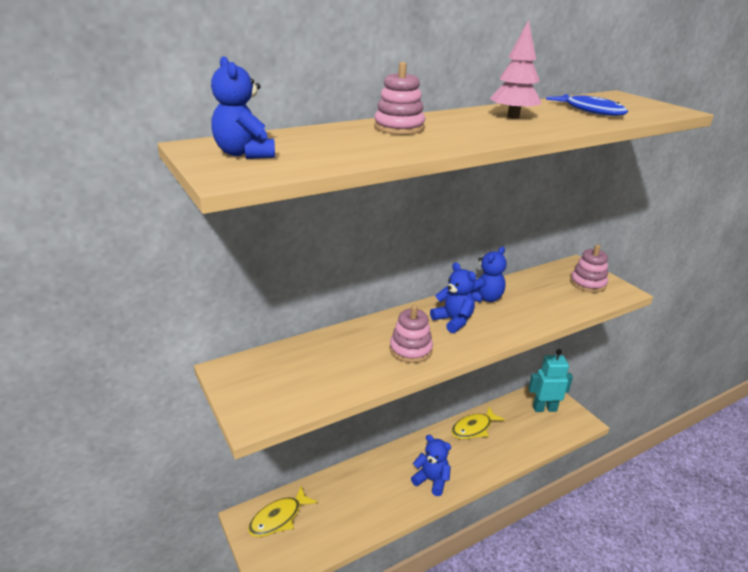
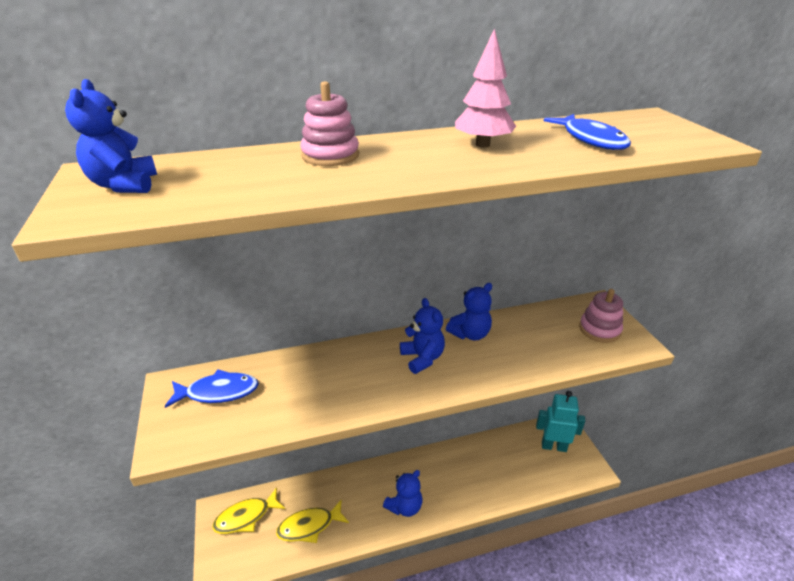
camera: 15 degrees right, 5 degrees up
pink stacking toy [390,305,433,363] -> none
blue teddy bear [411,435,451,496] -> blue teddy bear turned 90 degrees clockwise [383,470,422,517]
yellow fish [452,407,505,439] -> yellow fish moved to [276,499,349,543]
none -> blue fish [164,369,259,408]

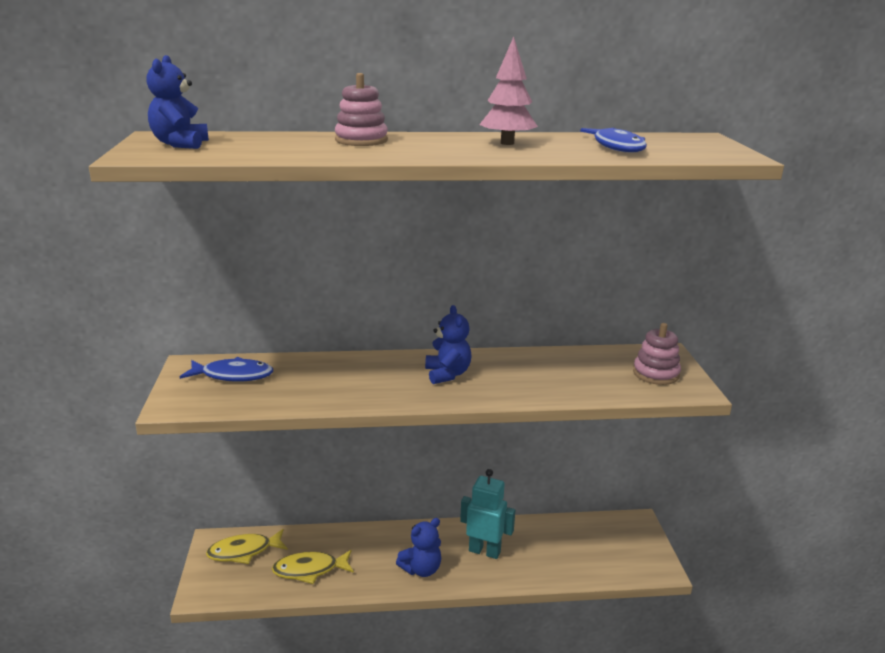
camera: 10 degrees right, 10 degrees down
blue teddy bear [446,283,492,341] -> none
turquoise robot [536,391,585,452] -> turquoise robot moved to [460,469,515,559]

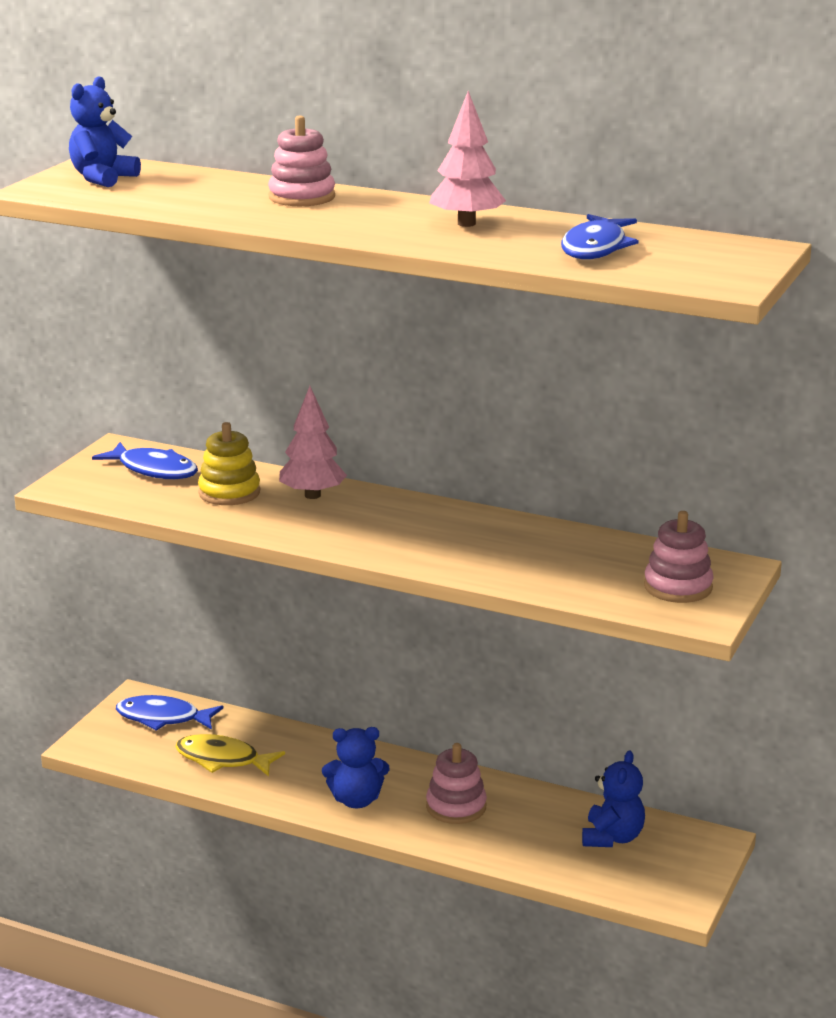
camera: 30 degrees right, 0 degrees up
yellow fish [206,529,288,564] -> blue fish [116,695,223,731]
blue teddy bear [425,305,472,384] -> blue teddy bear moved to [582,750,645,847]
turquoise robot [460,469,515,559] -> pink stacking toy [426,743,487,824]
none -> yellow stacking toy [198,422,260,505]
none -> pink tree [279,386,347,499]

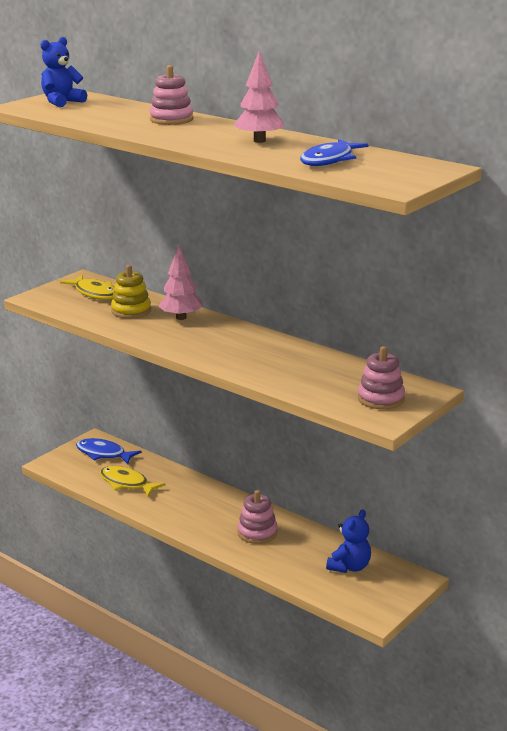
camera: 15 degrees right, 0 degrees up
blue fish [92,442,198,479] -> yellow fish [60,275,115,300]
blue teddy bear [322,727,390,808] -> none

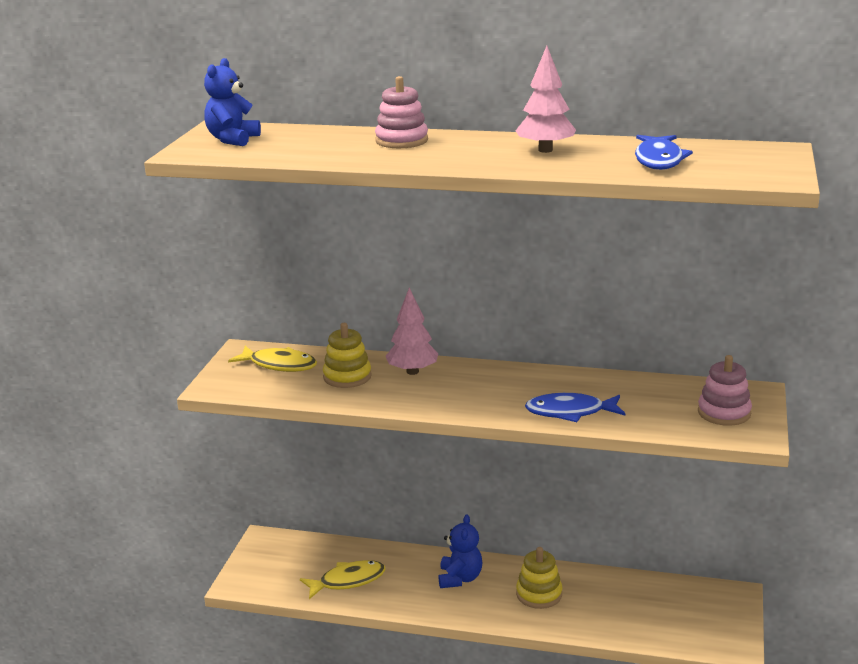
camera: 25 degrees left, 0 degrees up
blue fish [76,438,142,464] -> blue fish moved to [525,393,625,422]
yellow fish [100,466,165,497] -> yellow fish turned 150 degrees clockwise [300,560,386,599]
pink stacking toy [238,490,277,544] -> yellow stacking toy [516,547,563,609]
blue teddy bear [326,509,371,573] -> blue teddy bear moved to [438,515,482,588]

